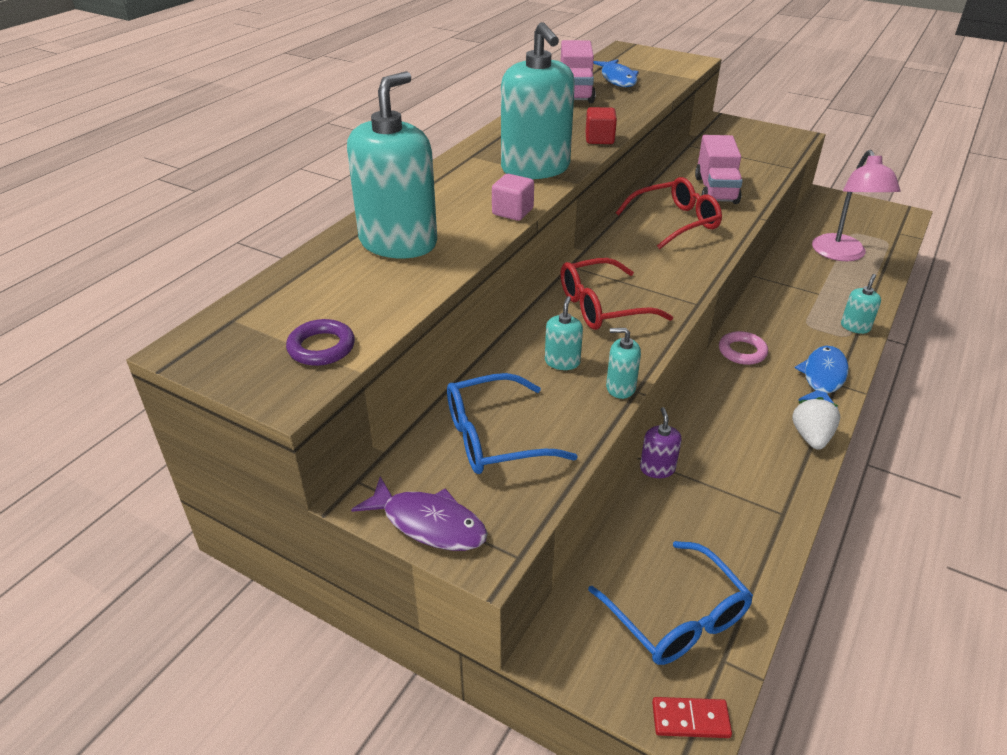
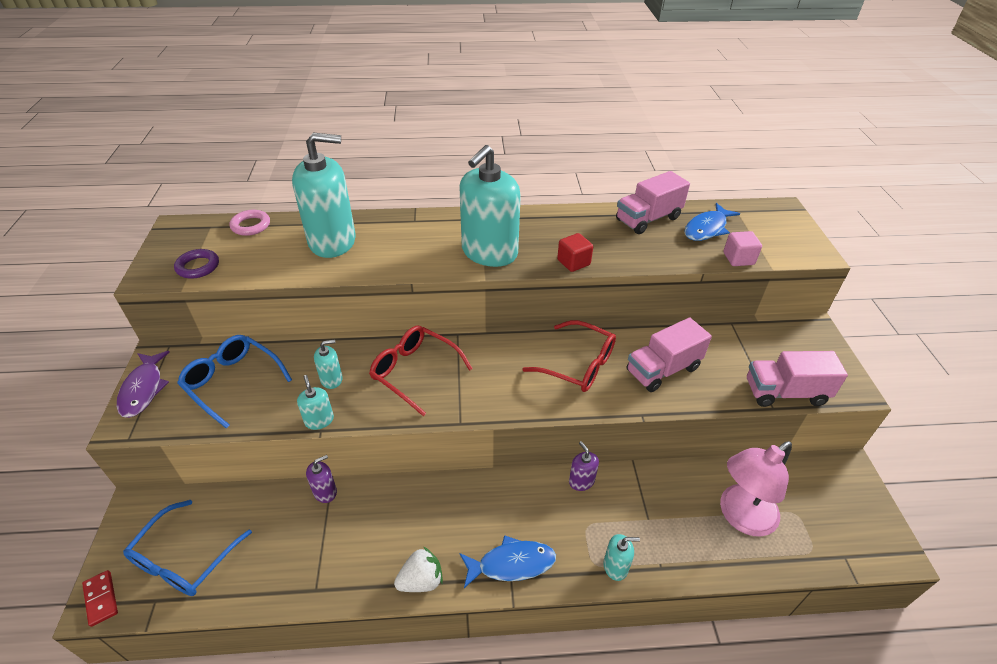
camera: 55 degrees right, 5 degrees up
pink cube [492,174,534,221] -> pink cube moved to [723,231,762,266]
pink ring [719,331,768,365] -> pink ring moved to [230,210,270,236]
none -> purple soap dispenser [569,441,599,491]
none -> pink truck [747,351,848,407]

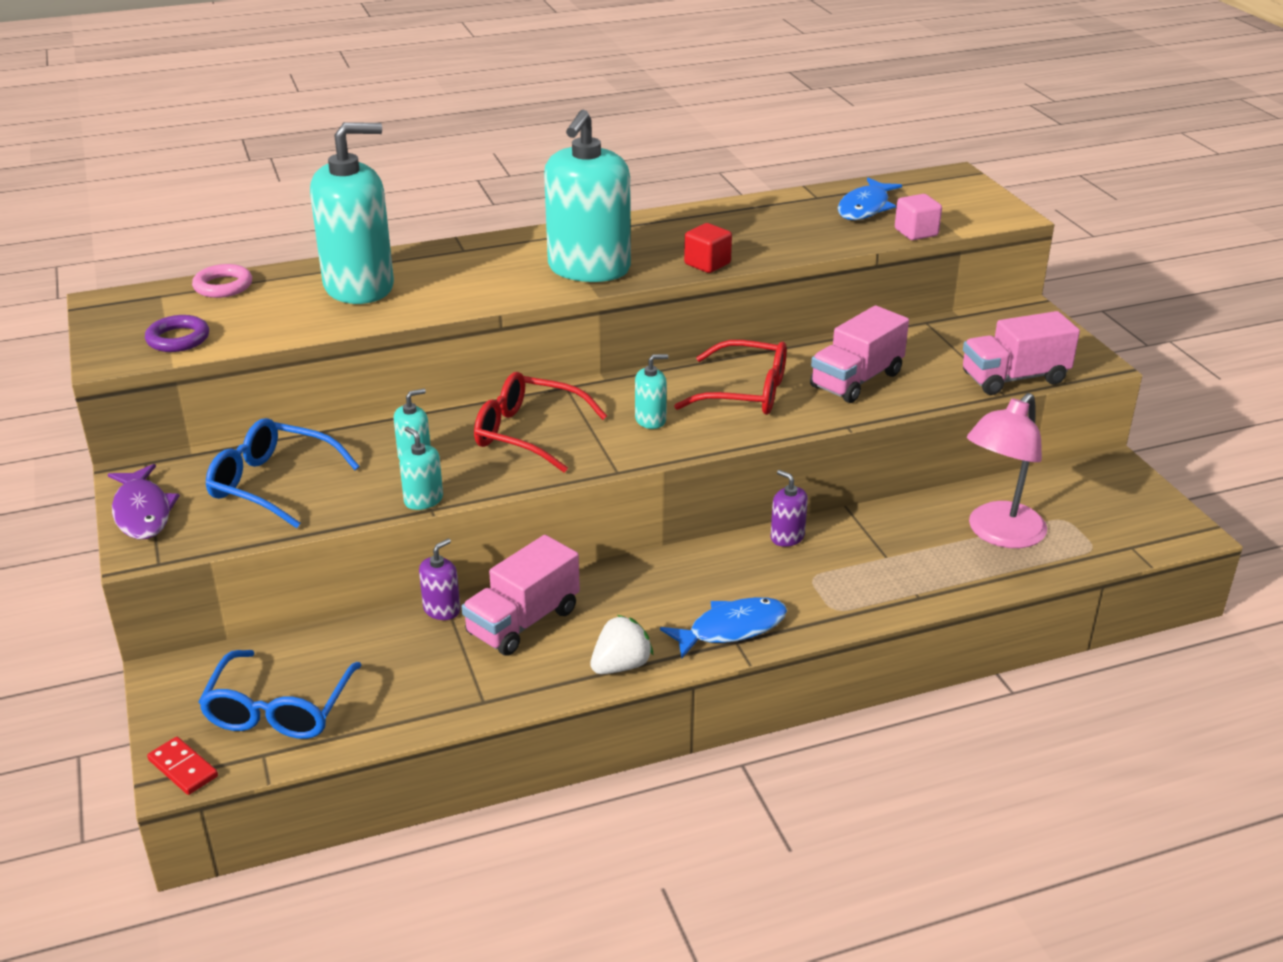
camera: 15 degrees left, 10 degrees down
turquoise soap dispenser [603,534,640,581] -> turquoise soap dispenser moved to [635,354,668,429]
pink truck [616,171,690,234] -> pink truck moved to [462,535,580,656]

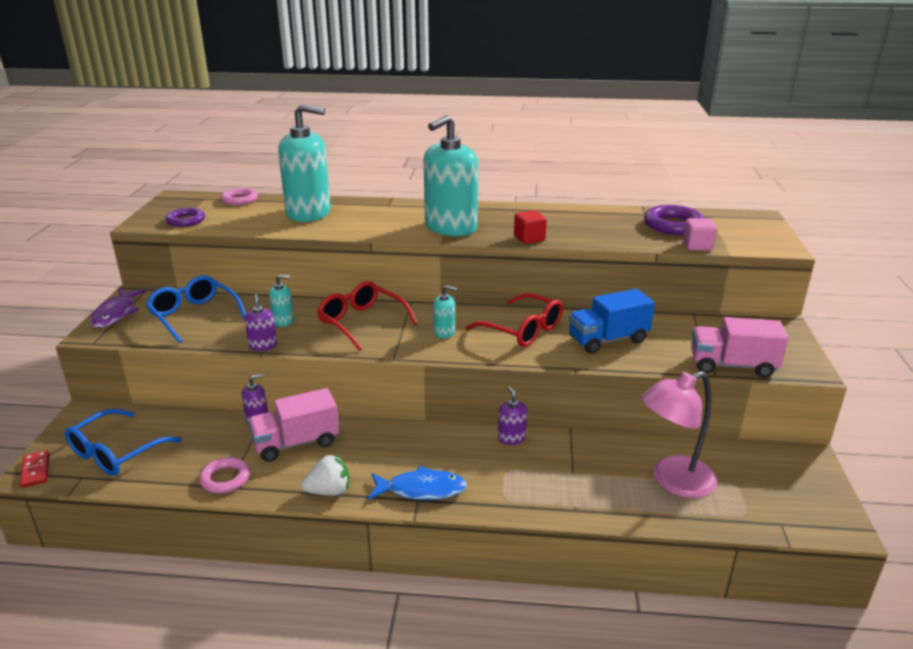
camera: 25 degrees right, 5 degrees down
turquoise soap dispenser [399,426,443,510] -> purple soap dispenser [244,294,277,351]
pink truck [810,305,909,403] -> blue truck [569,289,655,354]
blue fish [838,178,902,220] -> purple ring [644,205,704,235]
none -> pink ring [199,457,250,494]

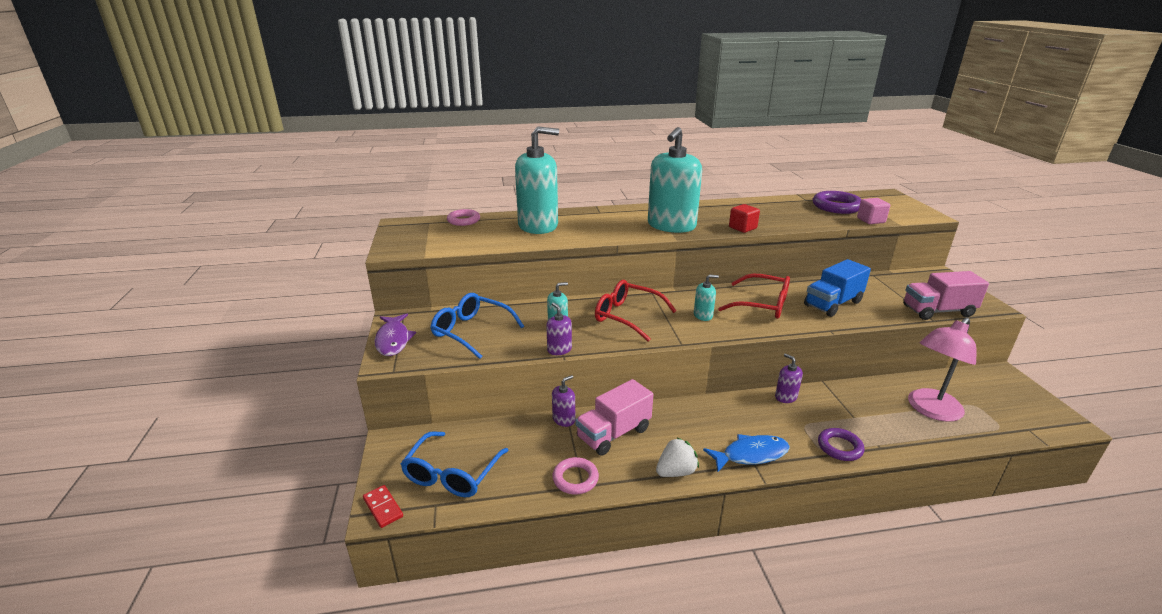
camera: 15 degrees left, 0 degrees up
purple ring [165,208,205,227] -> purple ring moved to [818,428,865,461]

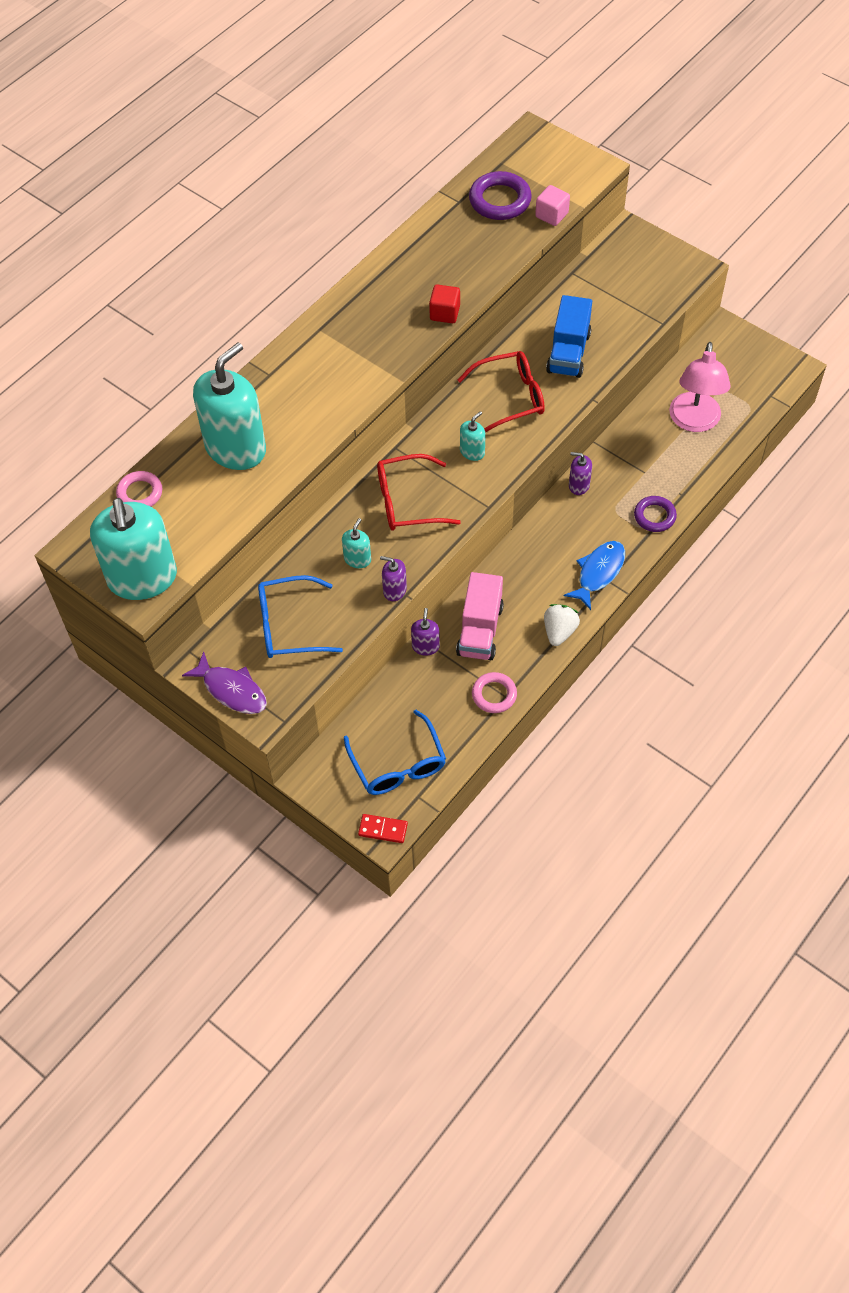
camera: 40 degrees left, 30 degrees up
turquoise soap dispenser [648,127,702,233] -> turquoise soap dispenser moved to [90,498,177,600]
pink truck [903,271,989,320] -> none

